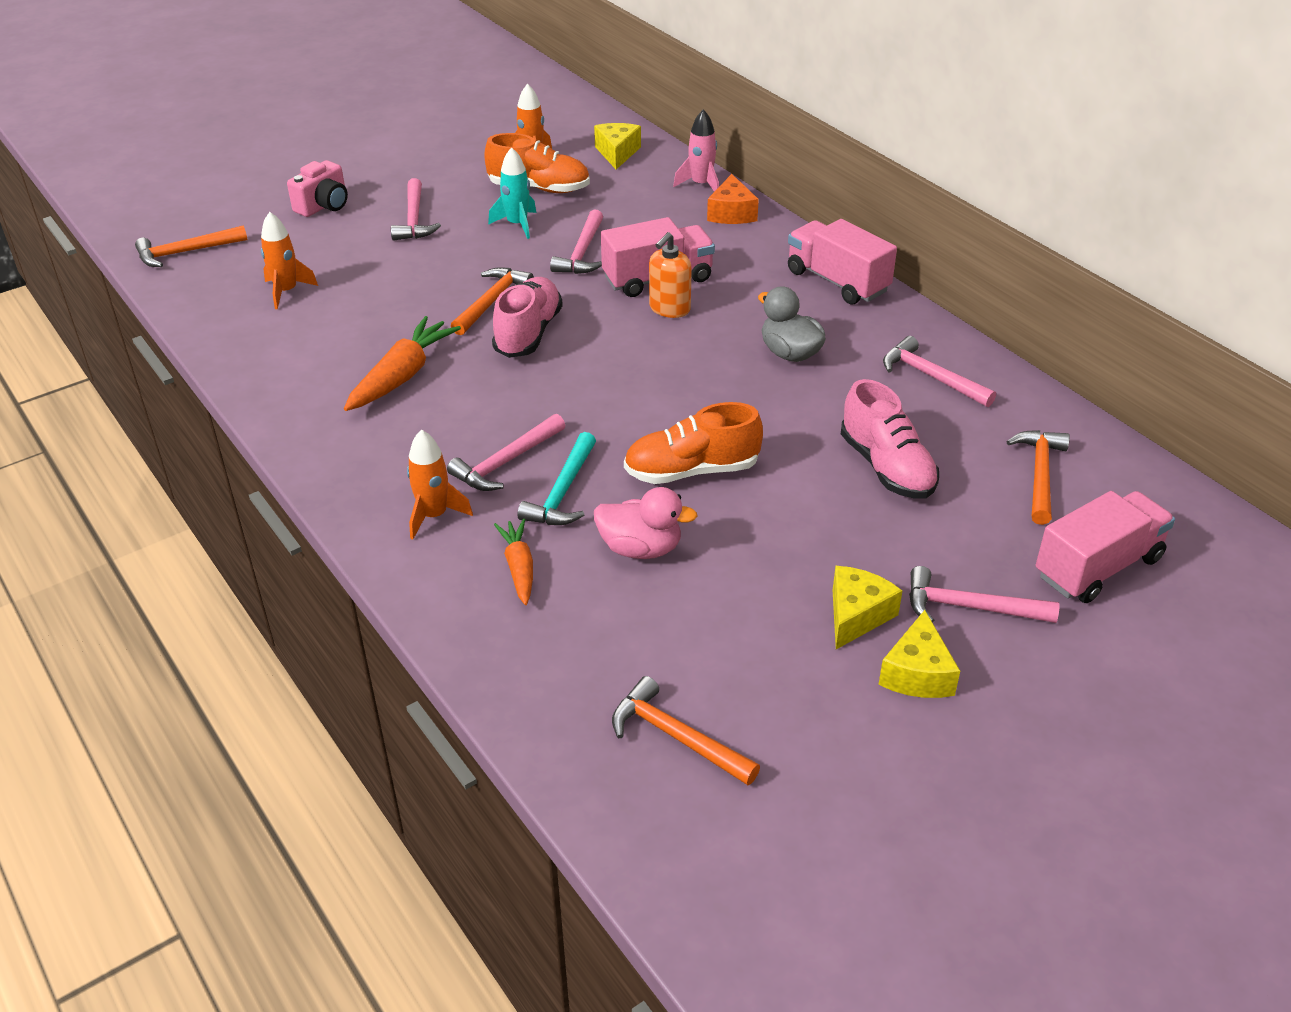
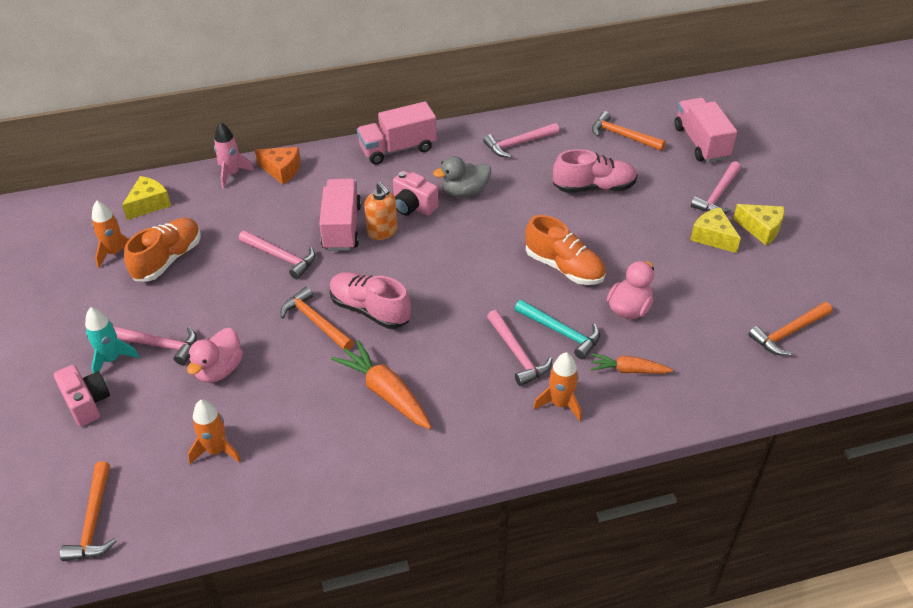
camera: 70 degrees left, 5 degrees up
turquoise rocket [488,147,536,239] -> turquoise rocket moved to [85,307,139,373]
yellow cheese [594,123,641,169] -> yellow cheese turned 105 degrees clockwise [122,176,171,220]
orange shoe [624,402,763,484] -> orange shoe turned 60 degrees counterclockwise [525,215,606,285]
none -> pink duck [187,328,243,383]
none -> pink camera [393,171,439,216]

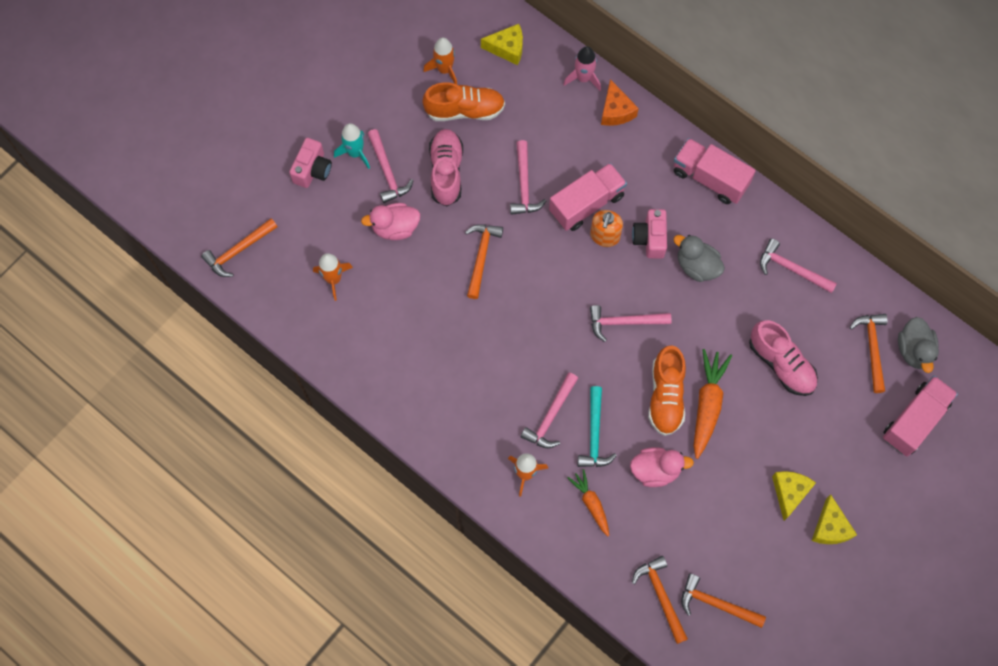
camera: 55 degrees right, 25 degrees up
pink shoe [330,272,411,329] -> pink shoe moved to [429,129,463,207]
orange carrot [331,340,431,429] -> orange carrot moved to [694,349,732,459]
pink hammer [691,161,741,213] -> pink hammer moved to [590,305,671,342]
none -> orange hammer [632,556,688,644]
none -> grey duck [898,317,939,373]

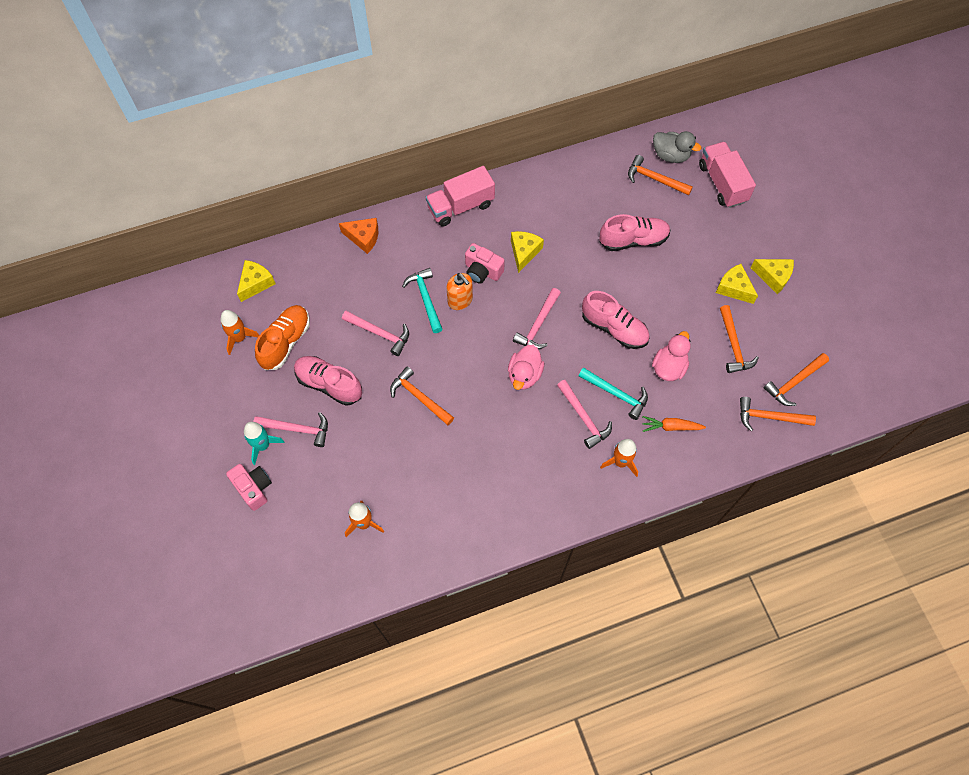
camera: 60 degrees left, 5 degrees down
orange hammer [201,218,278,277] -> orange hammer moved to [720,305,759,373]
pink duck [361,203,420,240] -> pink duck moved to [508,345,544,390]
pink truck [549,163,627,231] -> turquoise hammer [402,268,442,333]
pink rocket [563,46,601,91] -> none
orange shoe [648,345,686,436] -> pink shoe [582,291,650,349]
grey duck [673,235,725,282] -> yellow cheese [511,231,544,273]
orange carrot [694,349,732,459] -> none
pink hammer [760,239,837,293] -> none

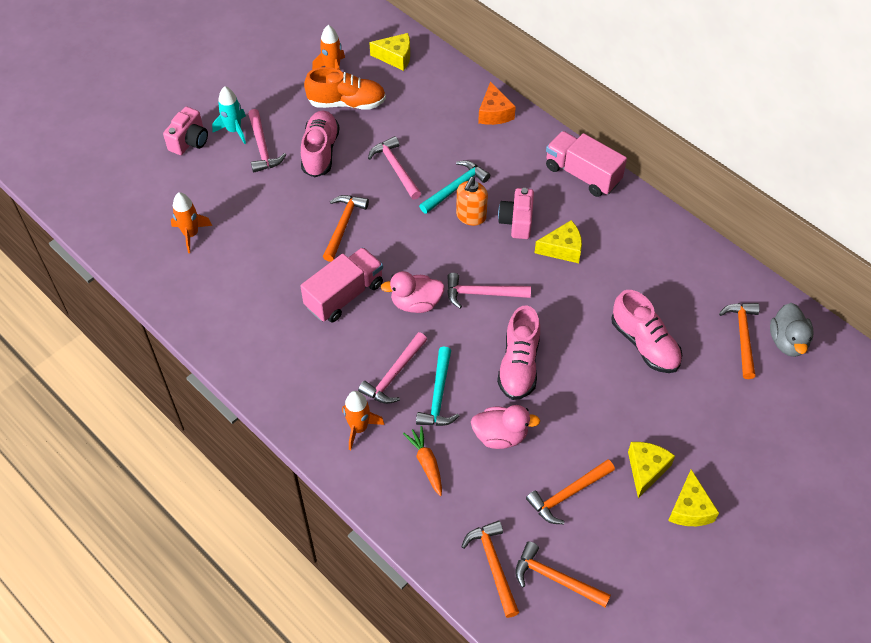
camera: 65 degrees right, 10 degrees down
pink hammer [342,311,409,356] -> pink hammer turned 150 degrees clockwise [368,136,421,200]
pink truck [699,142,756,208] -> pink truck moved to [300,247,383,323]

